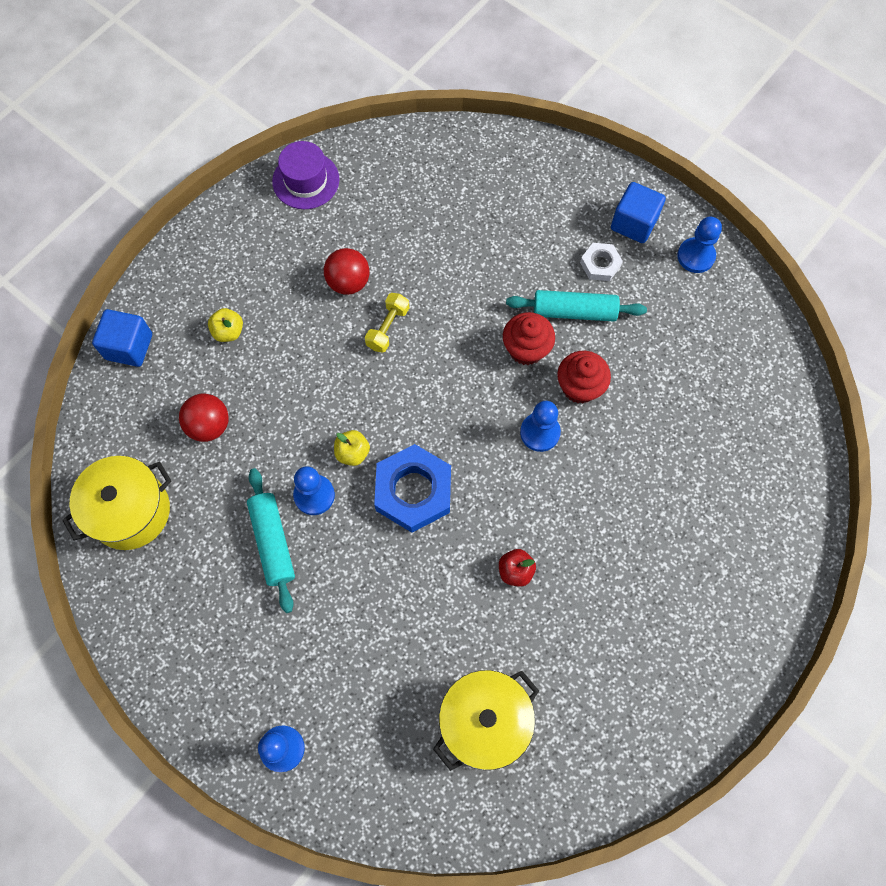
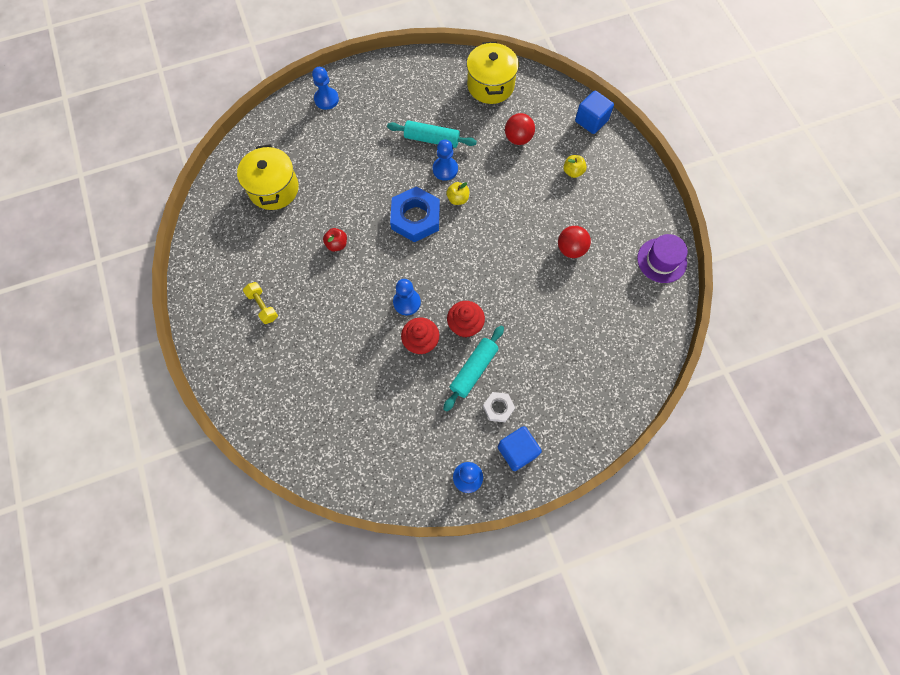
camera: 120 degrees right, 0 degrees up
yellow dumbbell [365,293,409,353] -> yellow dumbbell moved to [243,282,278,324]

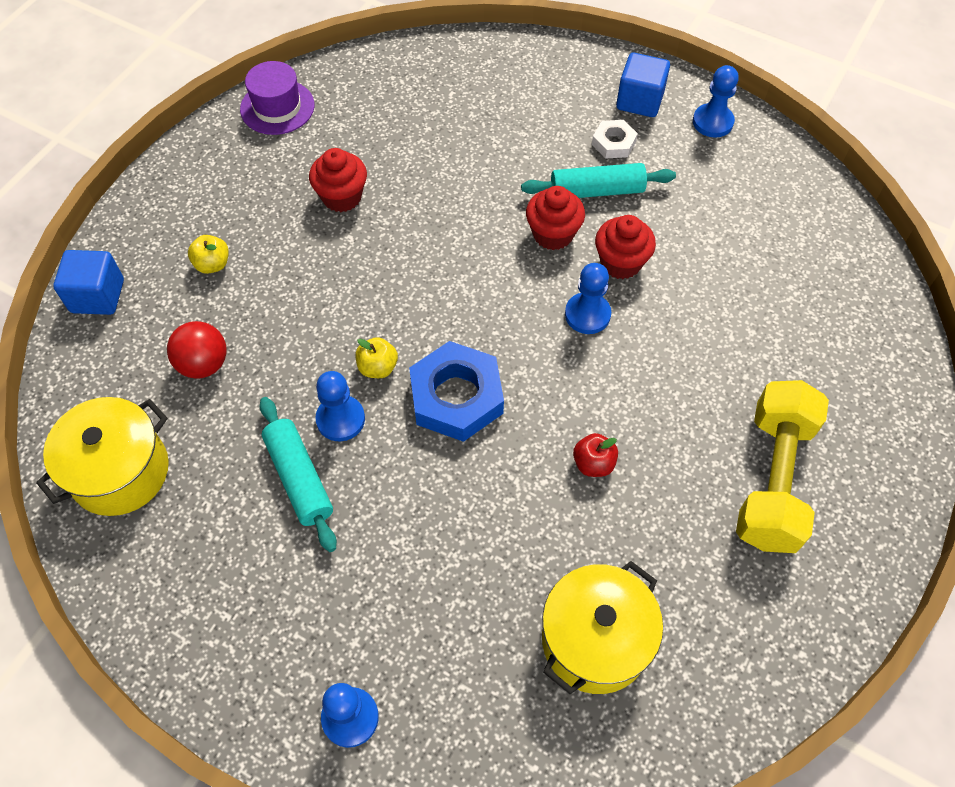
camera: 130 degrees left, 10 degrees down
yellow dumbbell [243,282,278,324] -> yellow dumbbell [736,380,829,553], size x2.12
red ball [558,226,591,258] -> red cupcake [309,148,367,212]

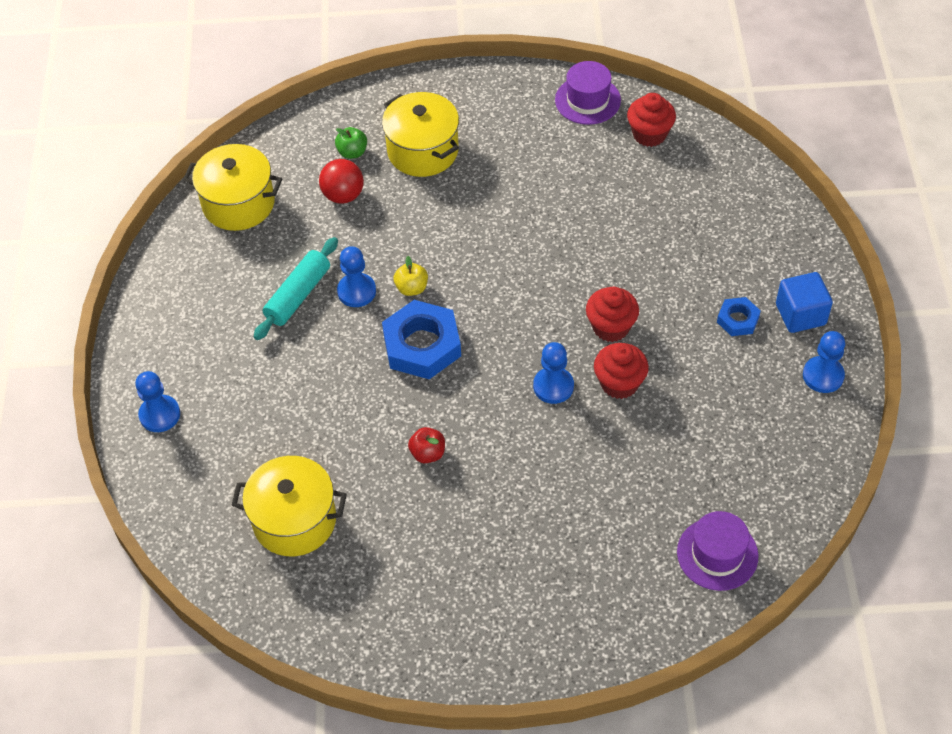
camera: 60 degrees right, 5 degrees down
blue cube [53,250,124,315] -> none
yellow apple [188,235,229,274] -> yellow pot [382,92,459,177]
red cupcake [309,148,367,212] -> red cupcake moved to [627,93,676,147]
turquoise rolling pin [521,163,676,198] -> none
white nut [592,120,638,159] -> blue nut [717,297,761,336]
yellow dumbbell [736,380,829,553] -> none
none -> green apple [335,127,367,159]
none -> purple hat [677,511,758,591]

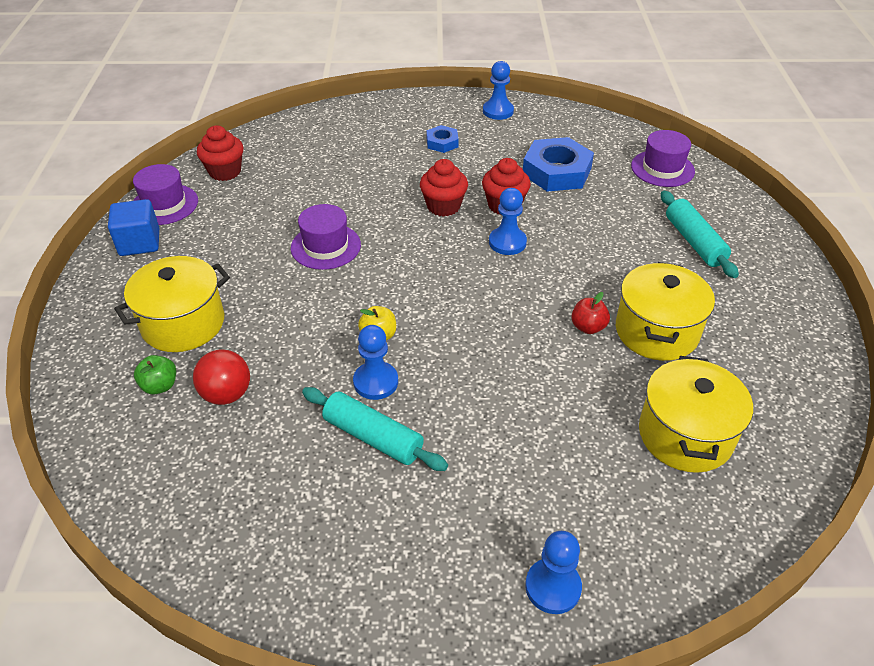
camera: 90 degrees left, 10 degrees down
yellow pot [183,144,282,231] -> yellow pot moved to [616,262,715,361]
blue nut [382,300,461,379] -> blue nut moved to [523,137,594,192]
blue cube [776,272,833,333] -> blue cube moved to [108,199,159,256]
none -> purple hat [291,204,361,270]
none -> turquoise rolling pin [661,191,739,278]

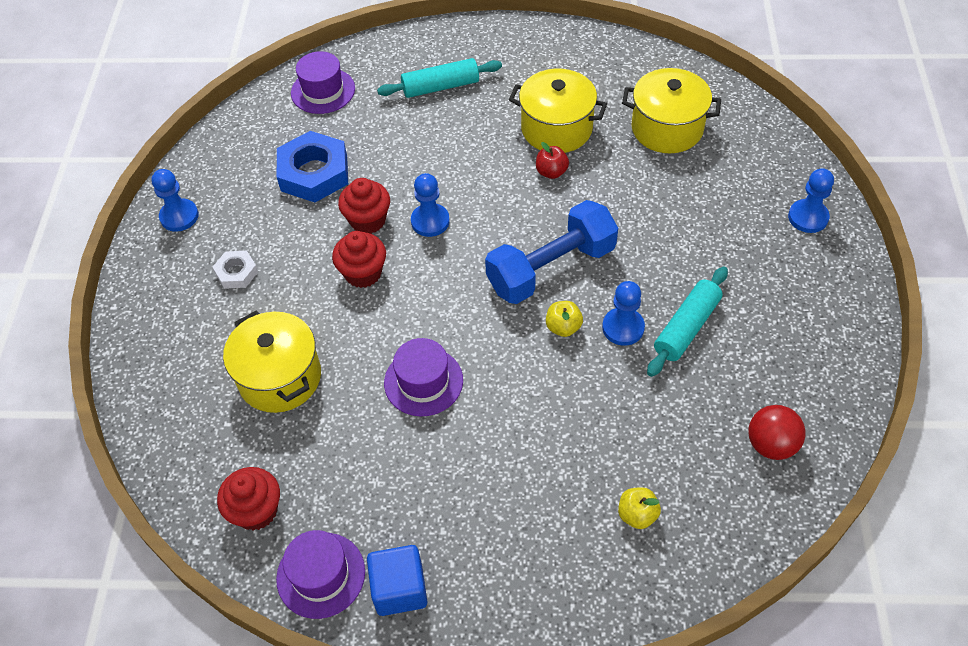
camera: 85 degrees left, 10 degrees up
yellow pot [114,256,230,352] -> yellow pot moved to [223,311,321,413]
green apple [134,355,176,394] -> yellow apple [618,487,661,529]
red ball [193,349,250,405] -> red ball moved to [748,405,806,460]
blue nut [426,125,459,153] -> white nut [213,251,258,289]
none -> blue dumbbell [485,200,618,304]

